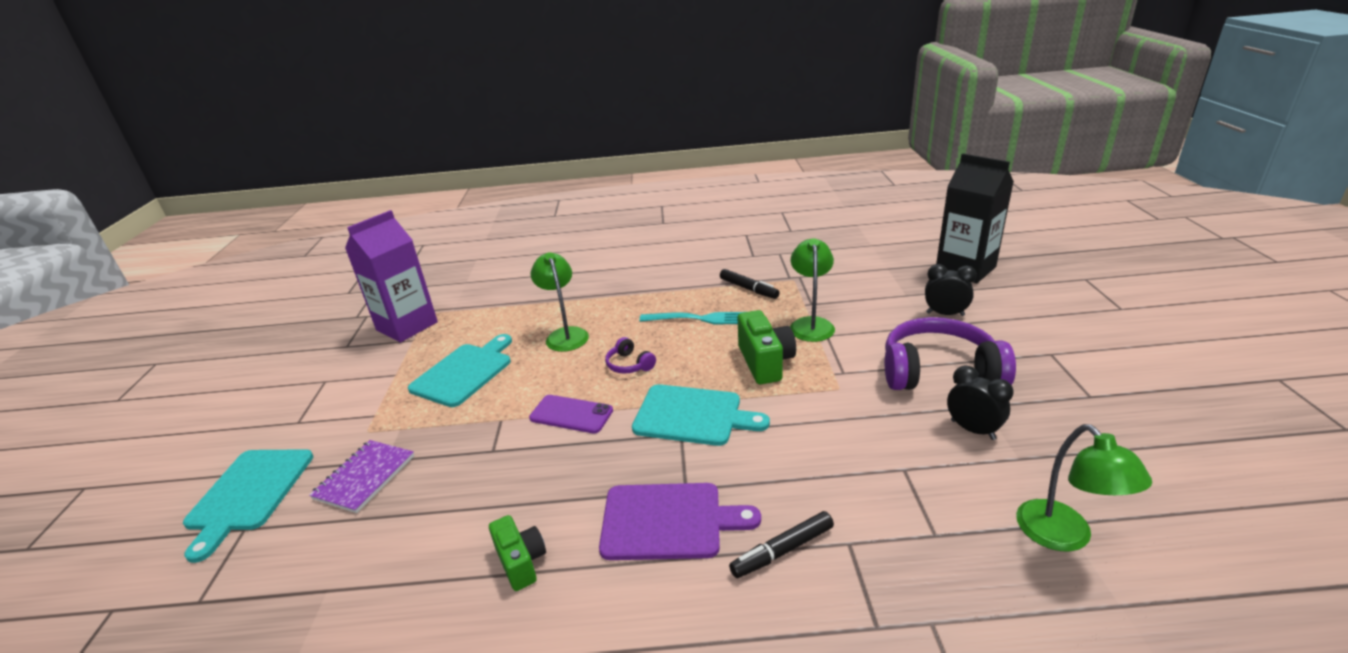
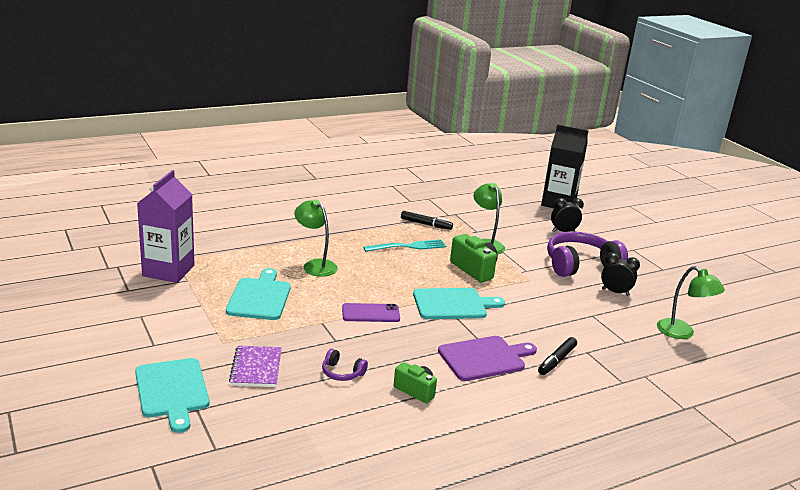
camera: 30 degrees left, 5 degrees down
purple headphones [605,337,656,374] -> purple headphones moved to [322,349,368,381]

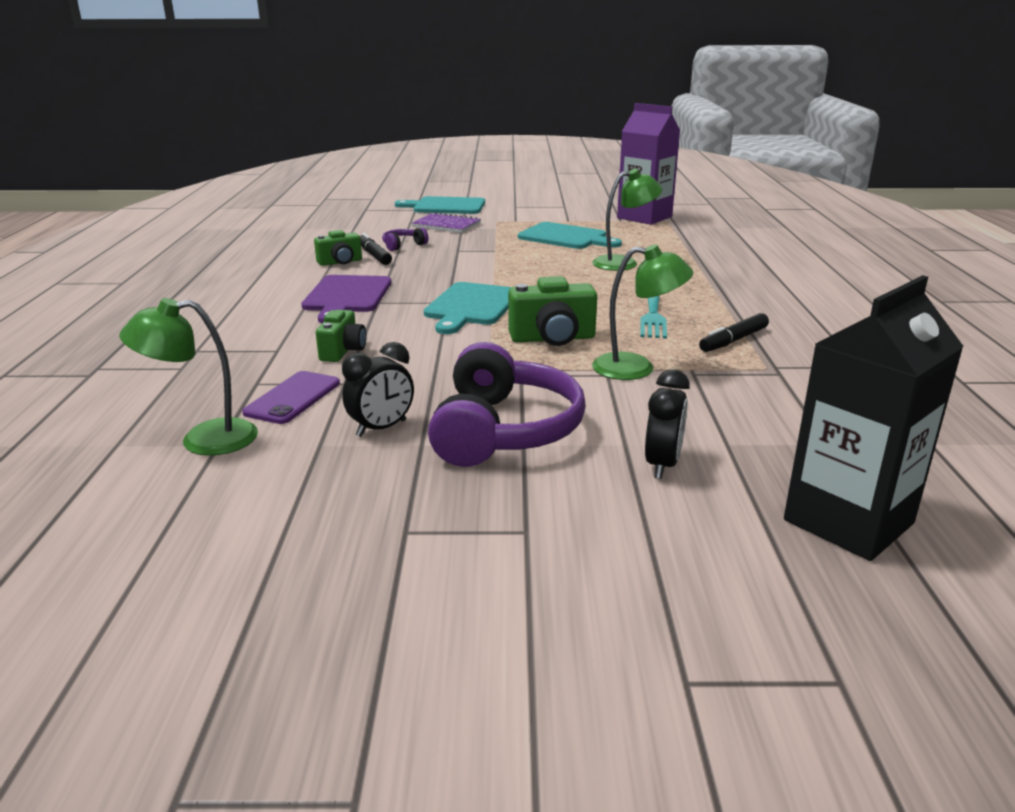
camera: 120 degrees right, 0 degrees up
purple phone [342,303,400,322] -> purple phone moved to [242,371,340,424]
black marker [538,337,577,375] -> black marker moved to [360,233,392,265]
none -> green camera [316,310,367,362]

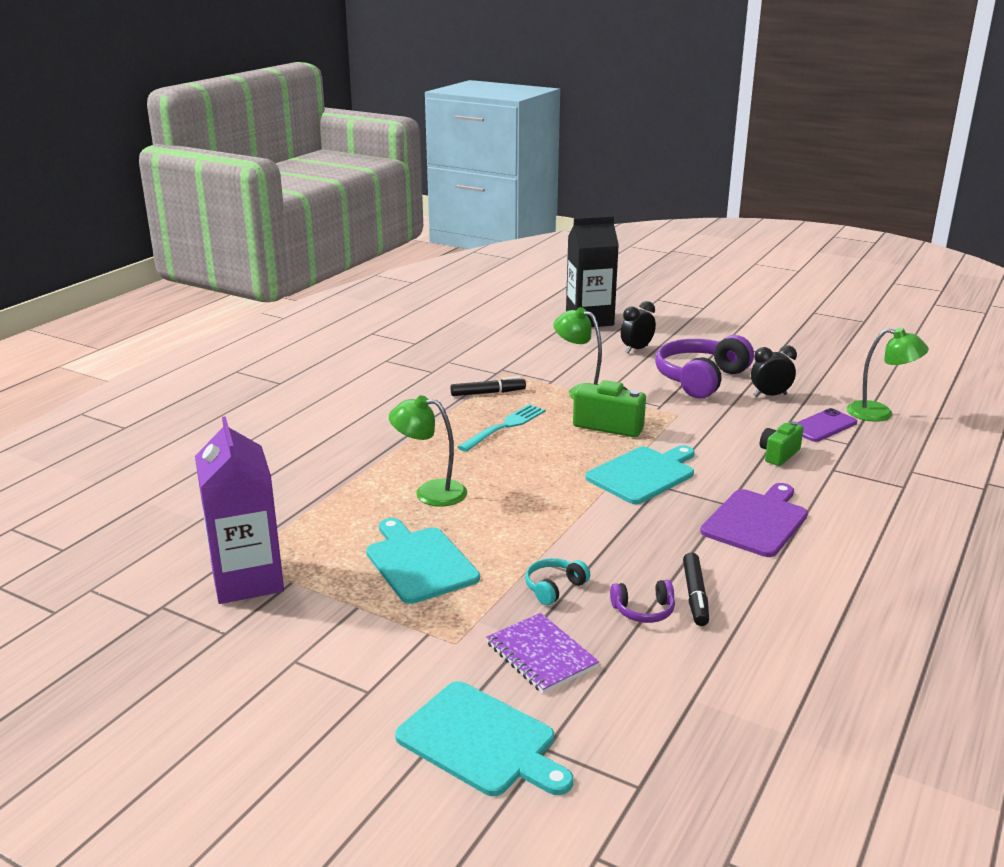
camera: 150 degrees left, 0 degrees up
green camera [314,230,362,266] -> none
none -> turquoise headphones [525,558,590,605]

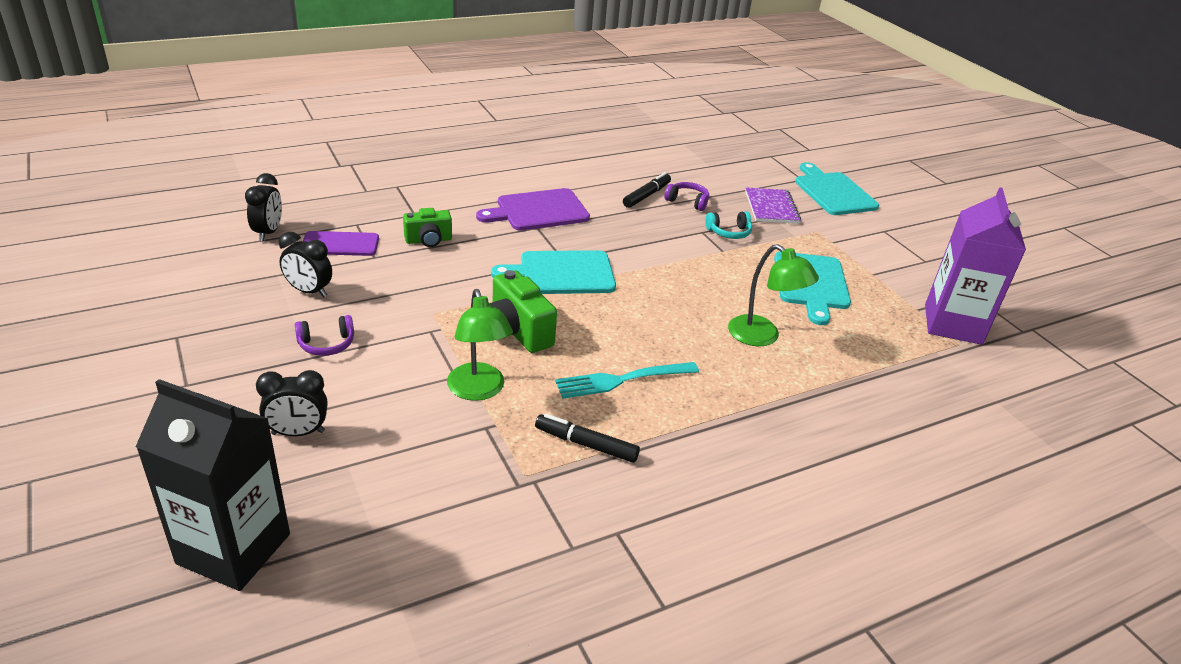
camera: 150 degrees left, 10 degrees up
purple headphones [655,335,754,399] -> purple headphones [295,315,354,356], size x0.45
green lamp [846,328,929,422] -> black clock [245,173,282,241]

